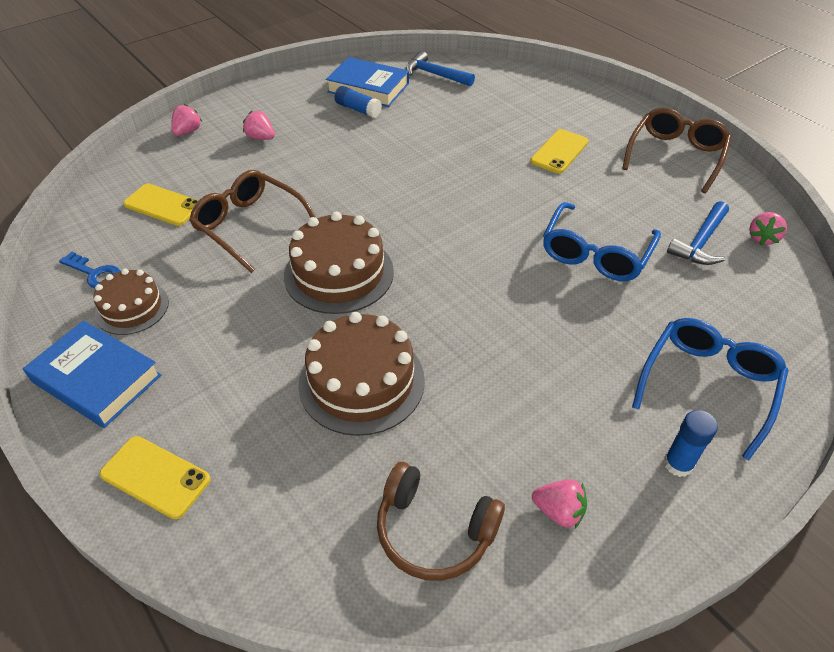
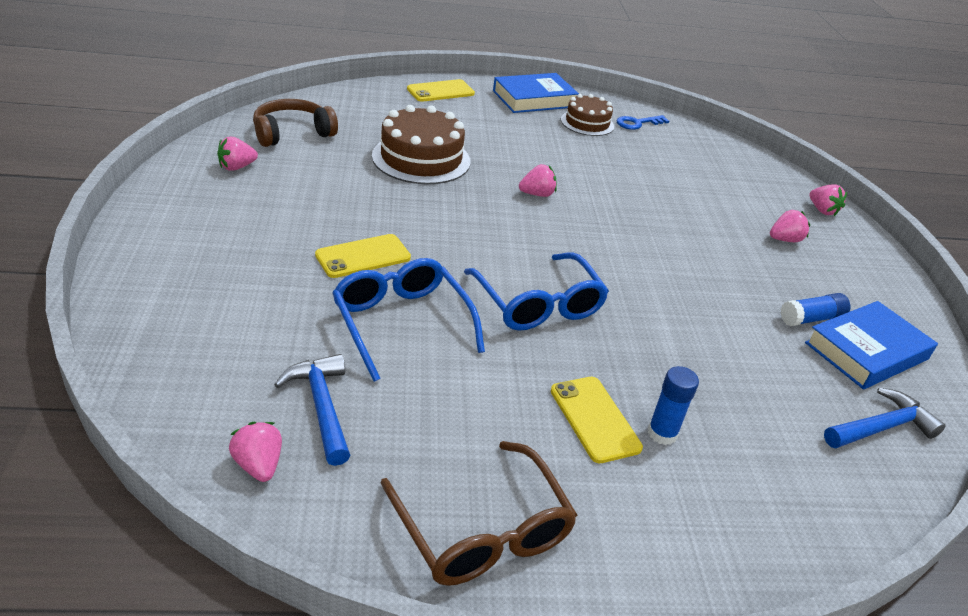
camera: 120 degrees right, 10 degrees down
yellow phone [123,184,199,226] -> yellow phone moved to [315,234,411,278]
brown glasses [189,170,316,273] -> none
brown cake [284,212,394,314] -> pink strawberry [519,164,557,197]
blue glasses [632,318,788,460] -> blue glasses moved to [464,252,609,331]
blue glue stick [664,410,718,477] -> blue glue stick moved to [648,366,699,445]

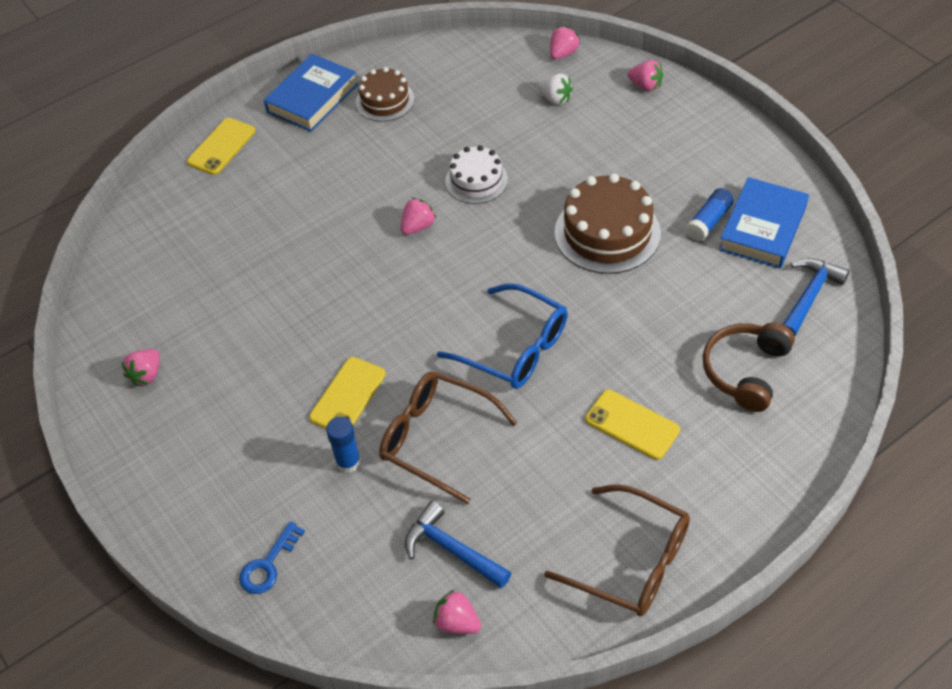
camera: 25 degrees left, 15 degrees up
brown headphones [253,99,338,147] -> brown headphones moved to [703,322,795,412]
blue glasses [332,258,485,382] -> brown glasses [379,371,518,504]
brown cake [372,105,471,184] -> brown cake moved to [554,173,661,274]
blue key [616,115,669,130] -> blue key moved to [239,521,305,594]
blue glue stick [648,366,699,445] -> blue glue stick moved to [326,417,361,473]
pink strawberry [770,210,810,242] -> pink strawberry moved to [550,26,580,60]
none -> white cake [445,145,508,204]
none -> white strawberry [538,73,573,105]

